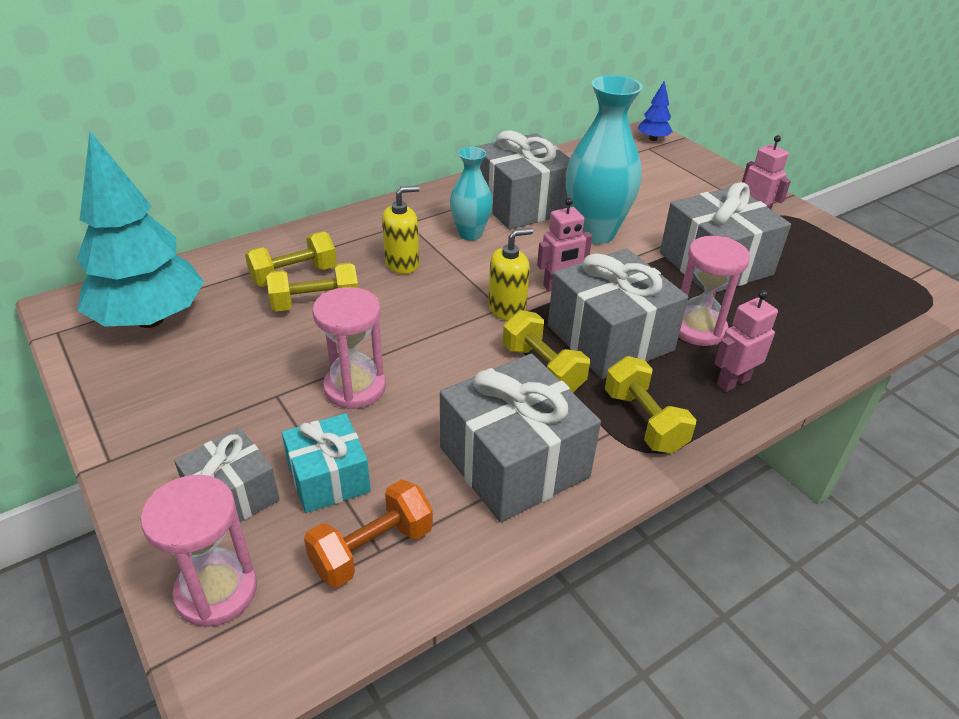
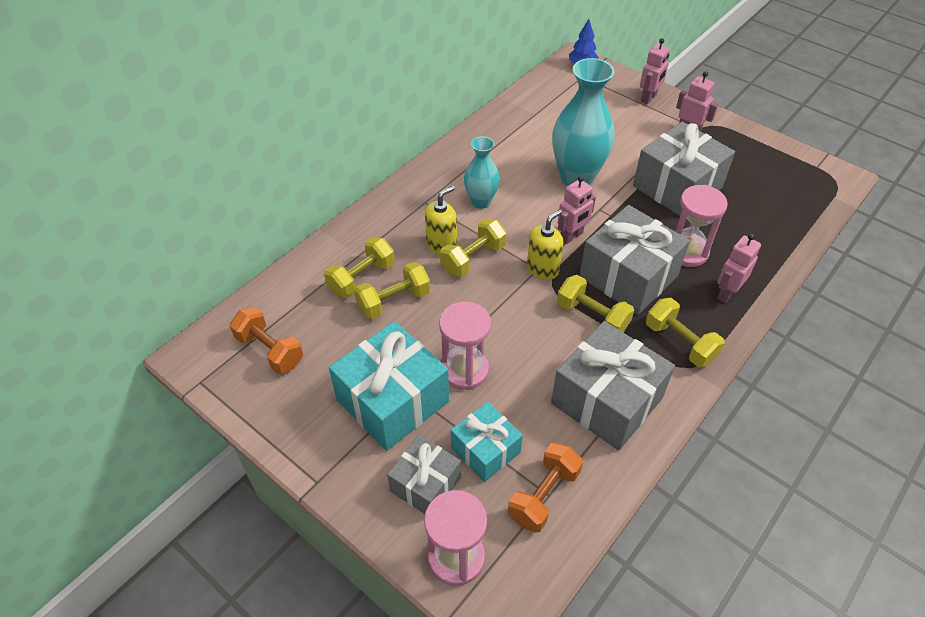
camera: 15 degrees left, 10 degrees up
turquoise tree [77,131,204,328] -> orange dumbbell [230,307,303,374]
grey gift [475,131,570,230] -> none
none -> turquoise gift [329,321,449,451]
none -> yellow dumbbell [440,219,507,277]
none -> pink robot [640,38,670,105]

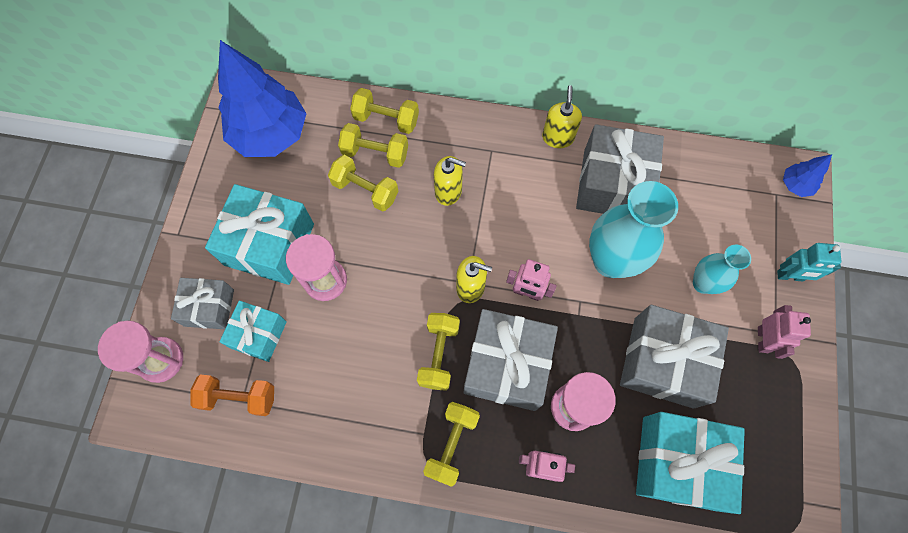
camera: 60 degrees right, 20 degrees up
orange dumbbell [230,307,303,374] -> blue tree [218,40,307,157]
yellow dumbbell [440,219,507,277] -> yellow dumbbell moved to [350,88,419,134]
turquoise vase [464,136,500,209] -> turquoise vase moved to [693,245,751,294]
grey gift [551,321,675,450] -> grey gift moved to [576,124,664,214]
pink robot [640,38,670,105] -> turquoise robot [777,243,841,282]
none -> yellow soap dispenser [542,85,582,148]
none -> turquoise gift [636,412,745,514]

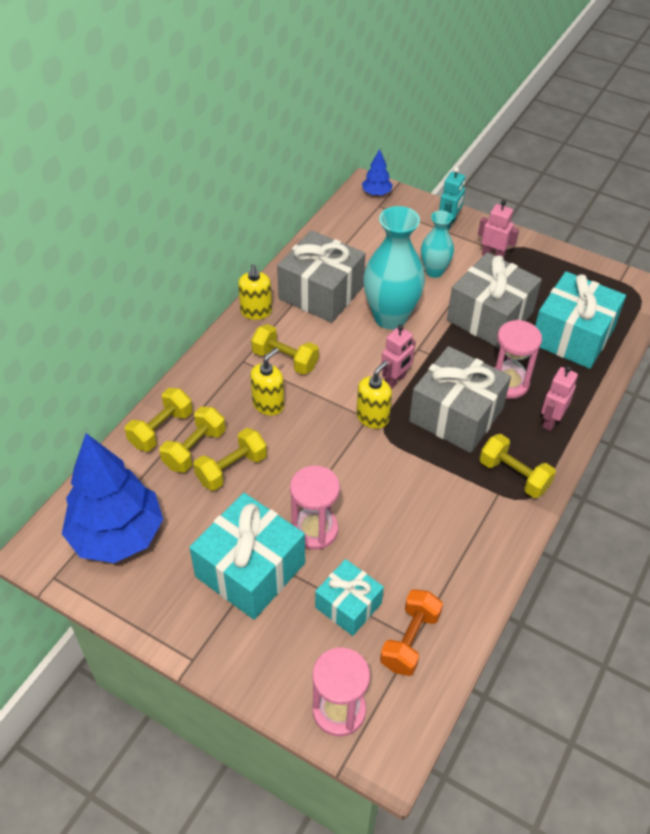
camera: 70 degrees left, 20 degrees down
grey gift [171,278,234,329] -> none
yellow dumbbell [417,313,460,391] -> yellow dumbbell moved to [251,324,319,375]
yellow soap dispenser [542,85,582,148] -> yellow soap dispenser turned 120 degrees counterclockwise [238,264,272,320]

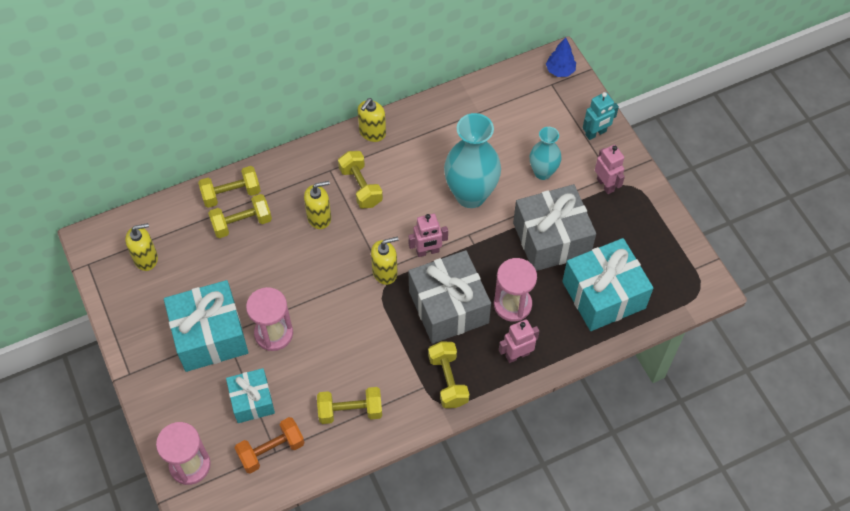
camera: 35 degrees right, 10 degrees up
blue tree [62,433,163,563] -> yellow soap dispenser [125,223,158,271]
yellow dumbbell [193,428,267,491] -> yellow dumbbell moved to [317,387,382,424]
grey gift [277,230,365,323] -> none

